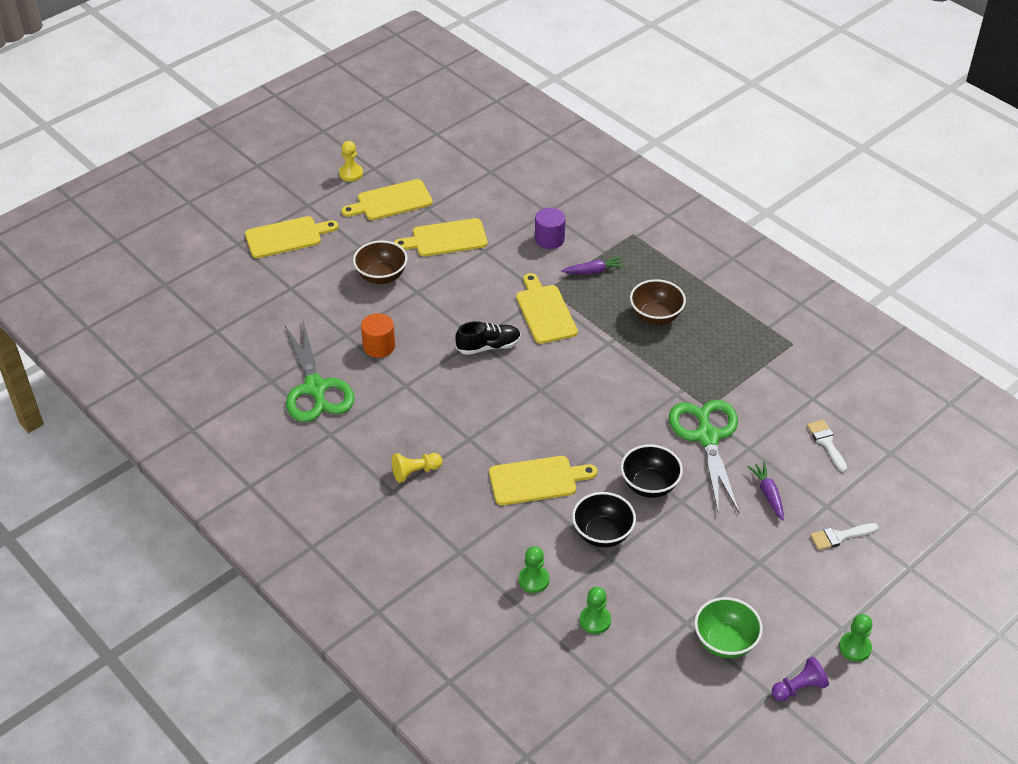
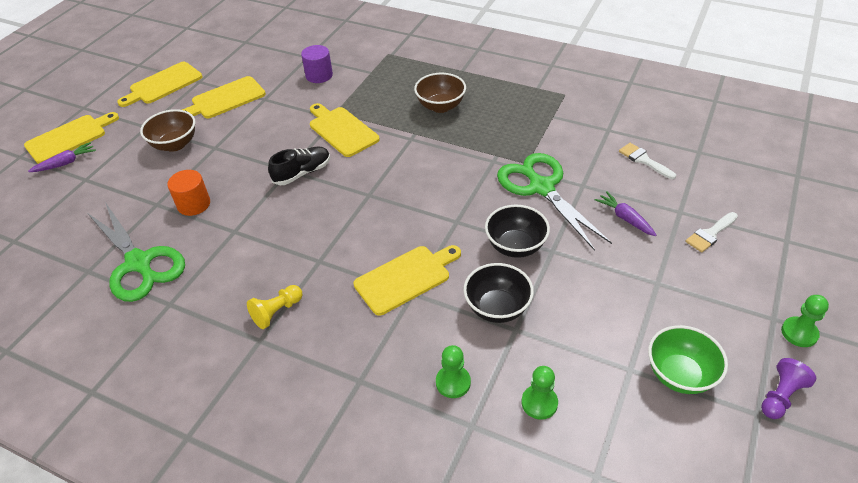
camera: 20 degrees left, 0 degrees up
yellow pawn [339,141,363,182] -> none
purple carrot [561,256,625,274] -> purple carrot moved to [28,142,96,172]

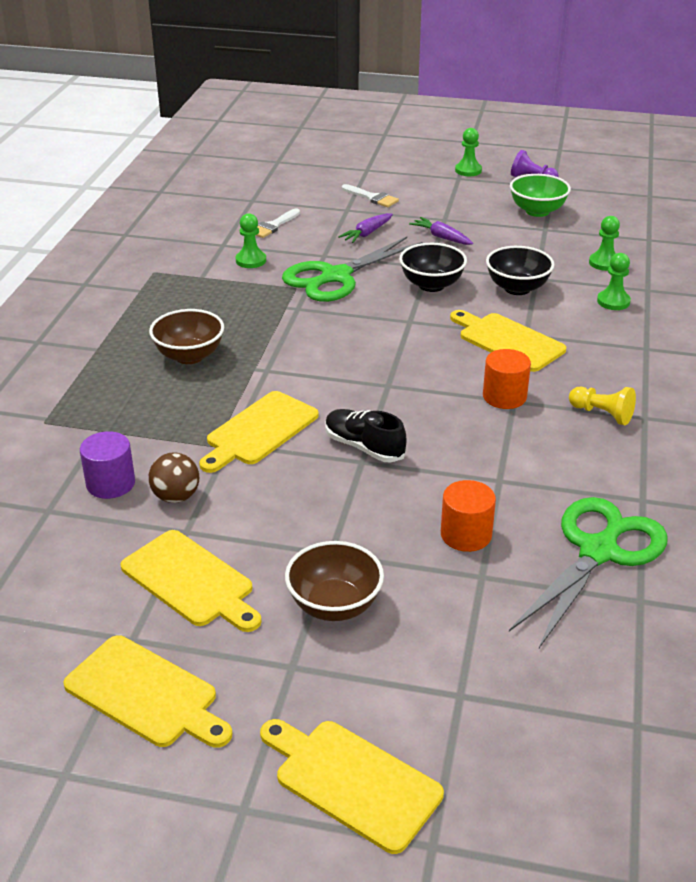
camera: 105 degrees left, 10 degrees down
purple carrot [28,142,96,172] -> purple carrot moved to [409,217,473,245]
none -> brown ball [149,452,199,503]
none -> green pawn [236,213,266,268]
none -> orange cylinder [483,349,531,409]

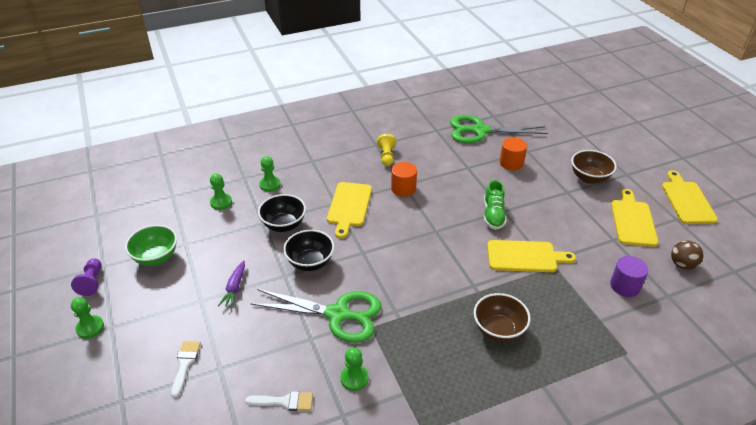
camera: 125 degrees left, 5 degrees up
brown ball [149,452,199,503] -> brown ball moved to [671,240,704,270]
yellow cutting board [260,719,444,854] -> none
black shoe [326,409,406,462] -> green shoe [484,180,507,230]
purple carrot [338,213,393,243] -> none

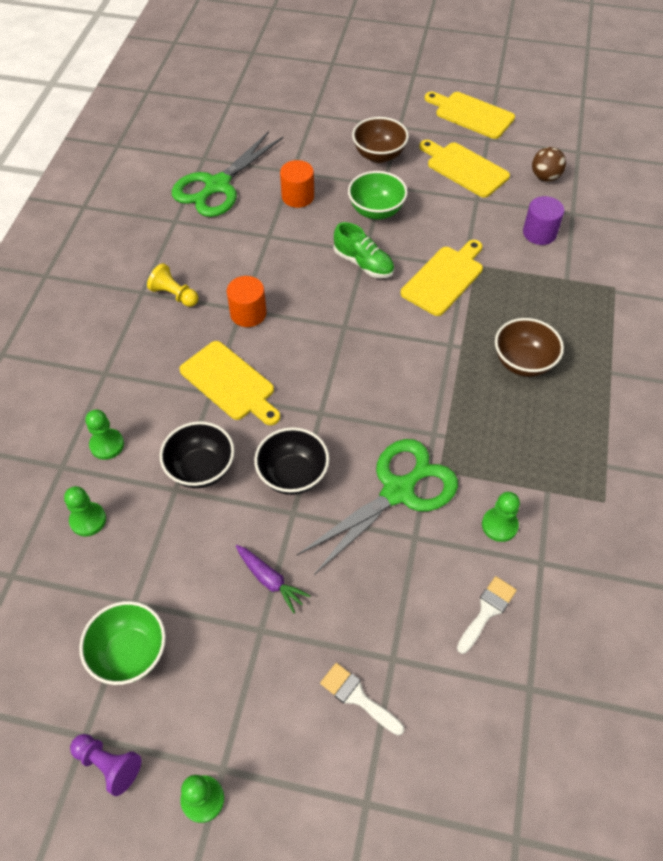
camera: 55 degrees left, 15 degrees up
none -> green bowl [348,171,408,219]

